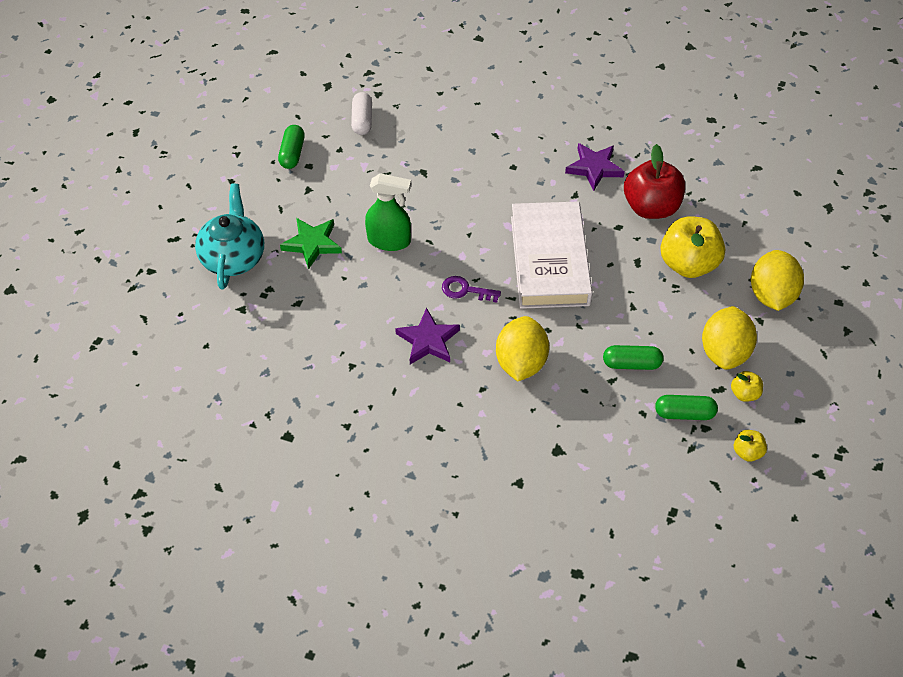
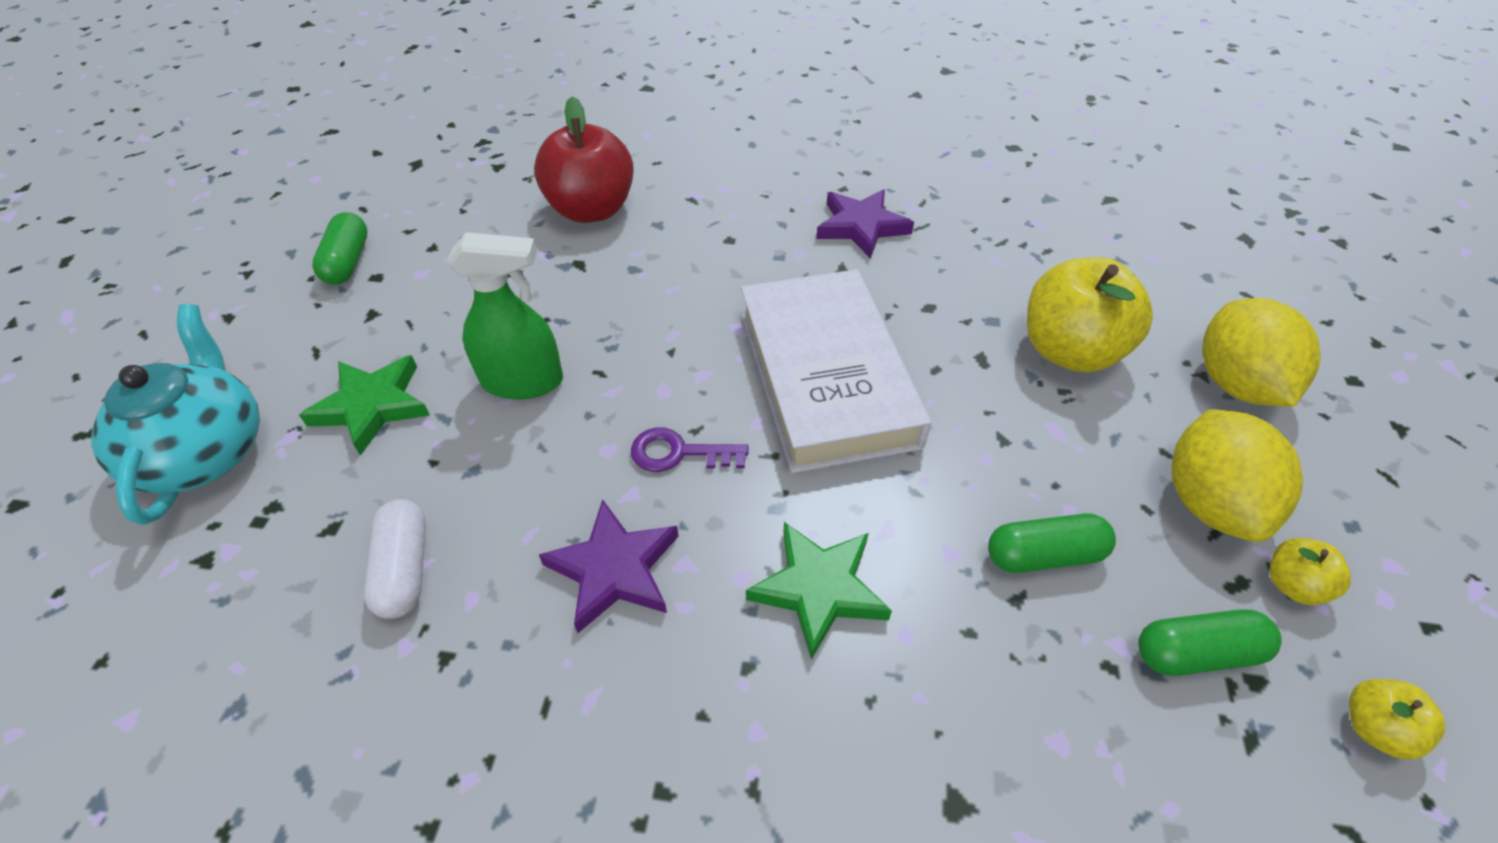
camera: 10 degrees left, 5 degrees down
white capsule [351,92,372,135] -> white capsule moved to [364,499,426,619]
yellow lemon [496,316,549,381] -> green star [746,522,892,660]
red apple [624,144,685,219] -> red apple moved to [534,97,634,223]

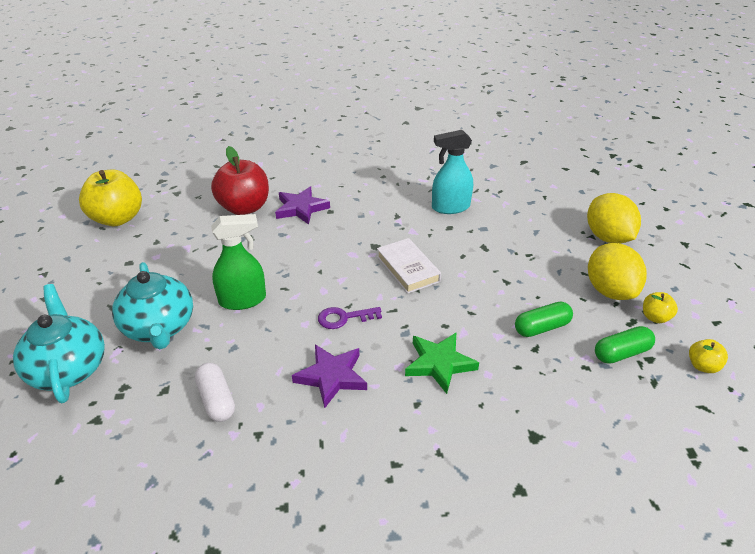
camera: 15 degrees left, 10 degrees down
green star [299,355,430,455] -> turquoise teapot [112,262,193,349]
green capsule [312,212,368,285] -> none
white book [741,269,931,473] -> white book [377,238,441,294], size x0.54
purple star [816,189,914,259] -> purple star moved to [275,187,330,225]
yellow apple [1027,257,1153,373] -> yellow apple moved to [79,169,142,226]
none -> turquoise spray bottle [432,130,473,214]

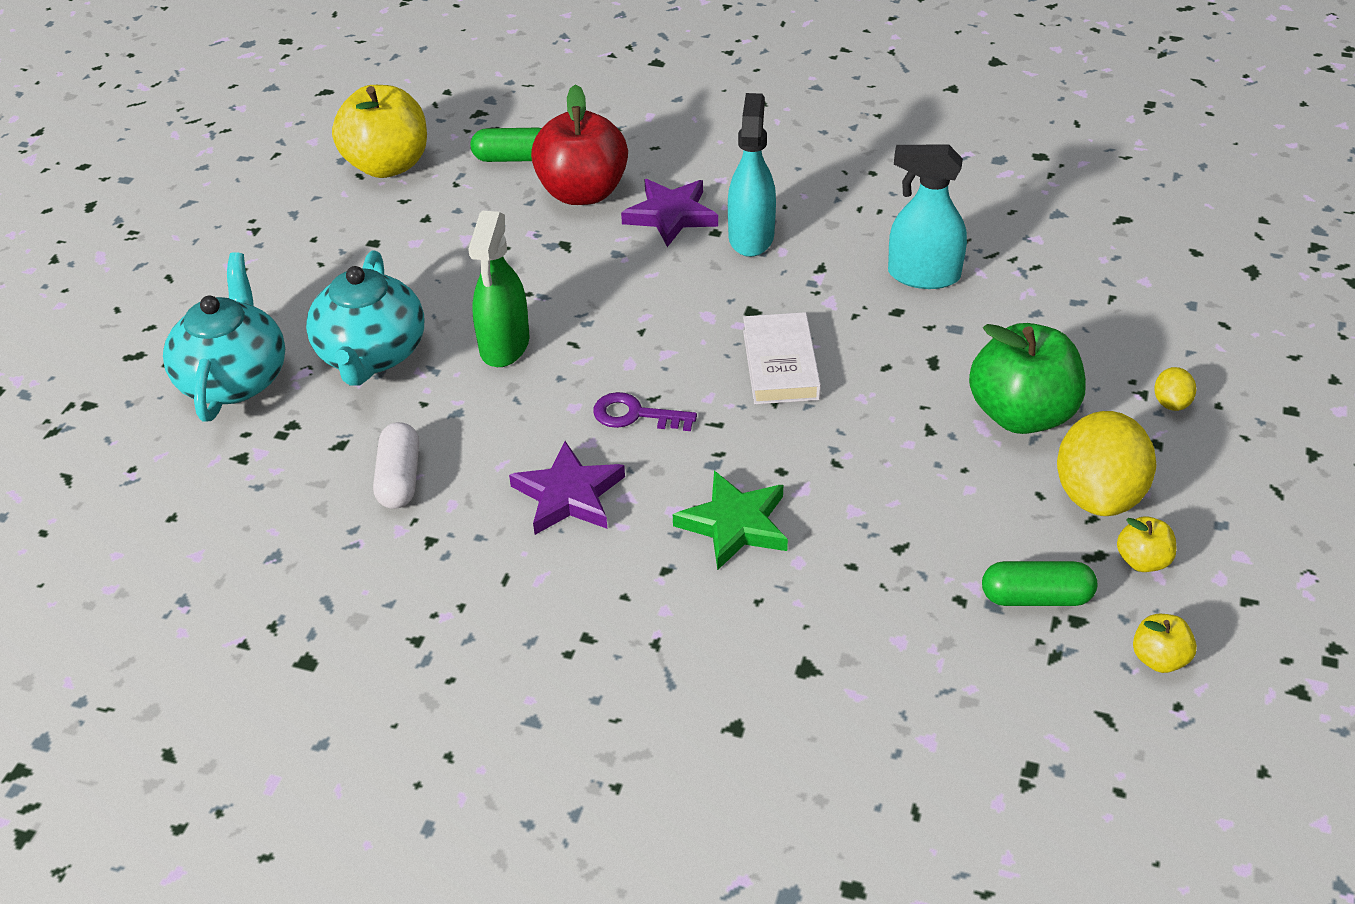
camera: 25 degrees right, 5 degrees up
green spray bottle [211,214,266,310] -> green spray bottle turned 90 degrees clockwise [468,211,529,367]
green capsule [515,302,573,337] -> green capsule moved to [471,128,542,162]
yellow lemon [587,193,641,244] -> yellow lemon [1154,367,1196,411], size x0.45
none -> turquoise spray bottle [728,93,776,257]
none -> green apple [969,323,1086,434]

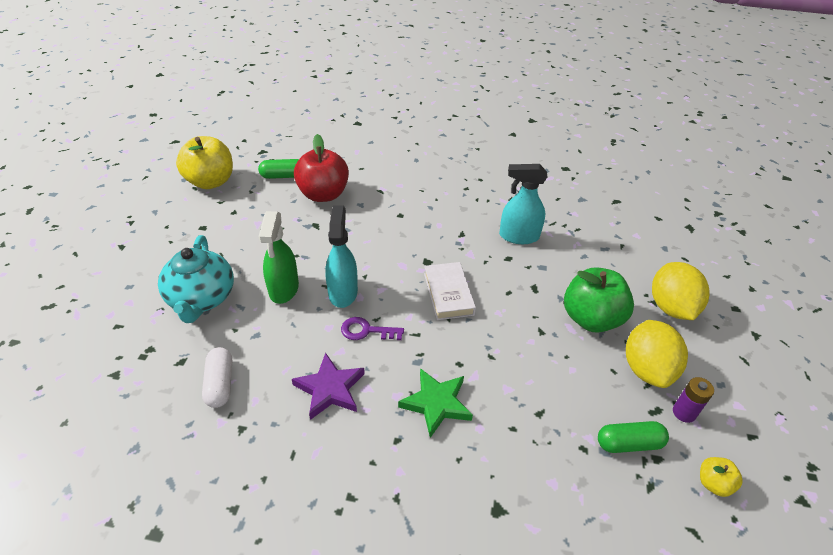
camera: 10 degrees left, 0 degrees up
turquoise teapot [163,252,285,422] -> none
purple star [621,179,718,247] -> none
turquoise spray bottle [728,93,776,257] -> turquoise spray bottle moved to [325,205,358,308]
yellow apple [1117,516,1177,572] -> purple battery [673,377,714,423]
yellow lemon [1154,367,1196,411] -> yellow lemon [652,262,710,320], size x2.23

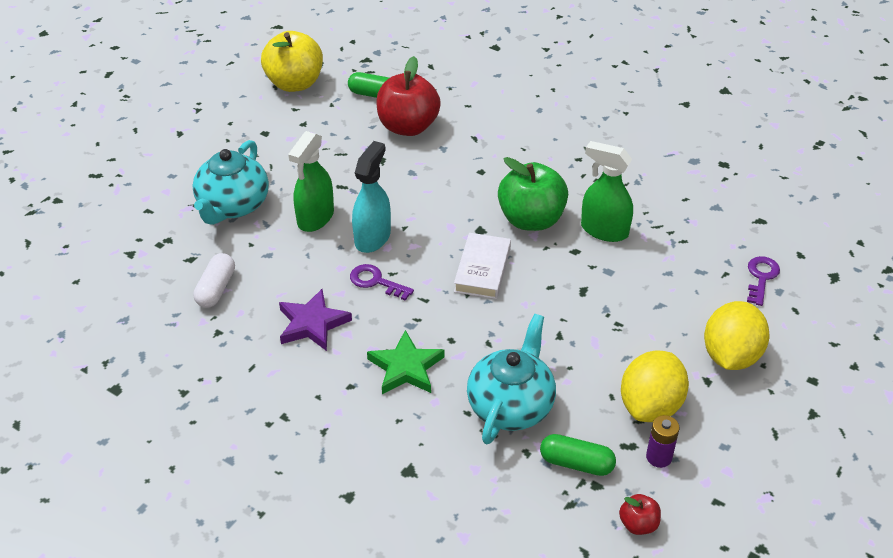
camera: 25 degrees right, 0 degrees up
turquoise spray bottle [499,164,547,244] -> green spray bottle [581,141,633,242]
green apple [564,267,634,333] -> green apple moved to [498,157,568,231]
yellow apple [700,457,743,497] -> red apple [619,494,661,535]
none -> turquoise teapot [467,314,556,444]
none -> purple key [747,256,780,306]

